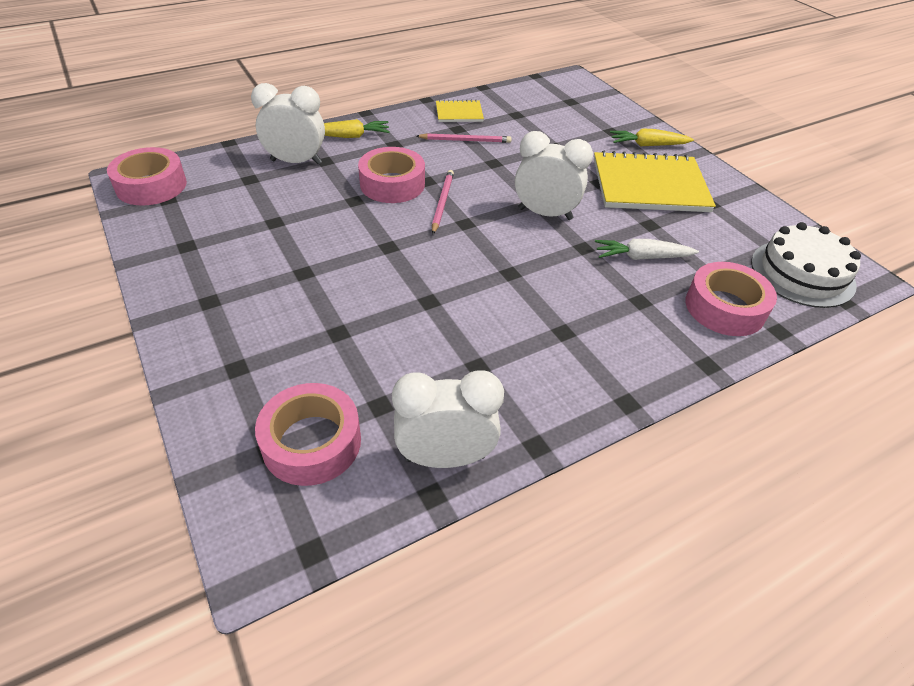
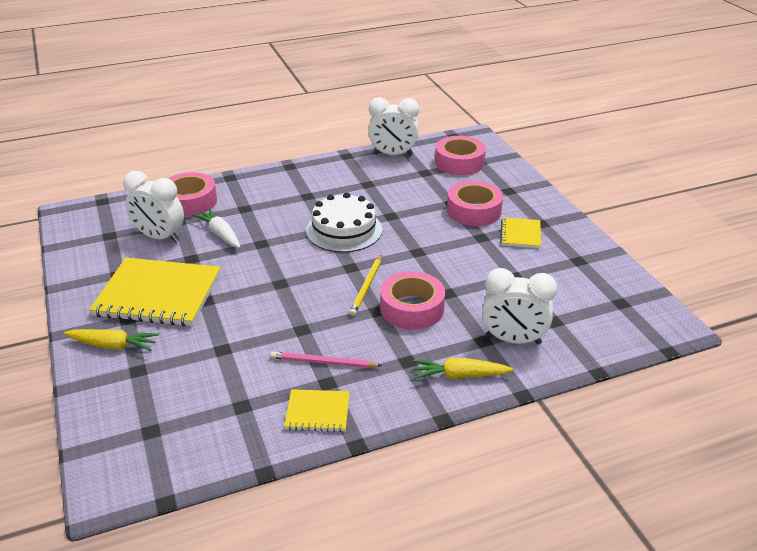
camera: 170 degrees left, 10 degrees down
pink tape [107,147,187,206] -> pink tape moved to [447,181,503,226]
pink pencil [432,170,454,234] -> yellow pencil [349,255,382,316]
white clock [515,131,593,220] -> white clock moved to [123,171,184,243]
white carrot [595,239,699,260] -> white carrot turned 135 degrees counterclockwise [192,208,240,248]
white cake [751,222,861,308] -> white cake moved to [306,192,382,252]
none -> yellow notebook [500,217,541,248]

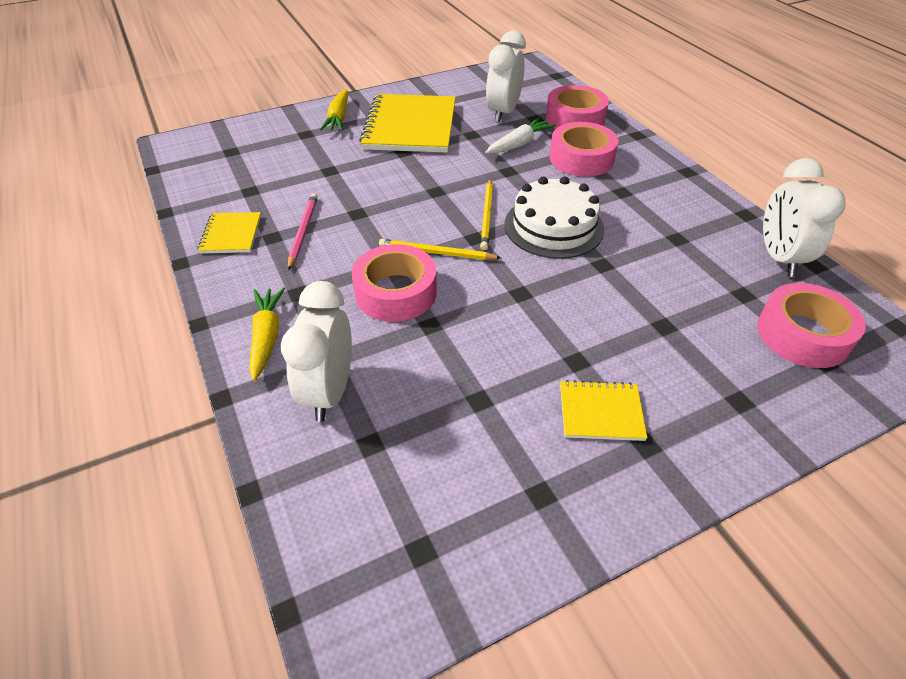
camera: 85 degrees right, 10 degrees up
pink tape [447,181,503,226] -> pink tape moved to [549,122,619,177]
none -> yellow pencil [480,179,493,250]

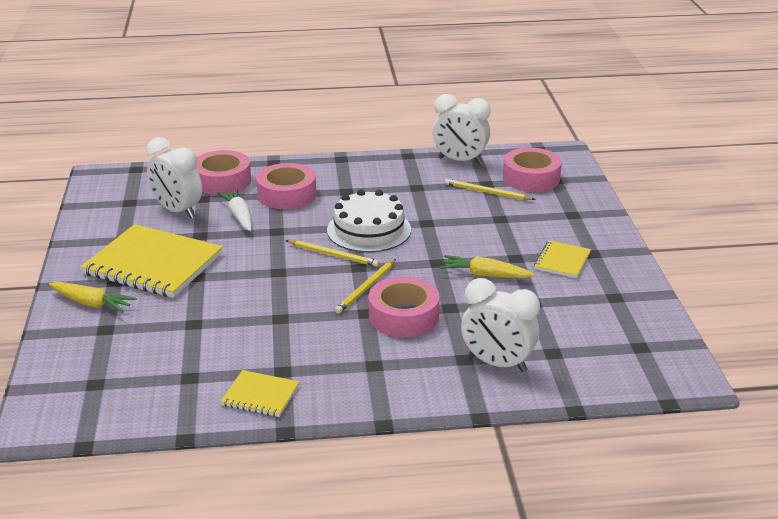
camera: 70 degrees left, 15 degrees down
yellow carrot [249,287,285,381] -> yellow carrot moved to [440,255,535,278]
pink pencil [288,193,318,270] -> none
none -> yellow pencil [445,179,536,200]

